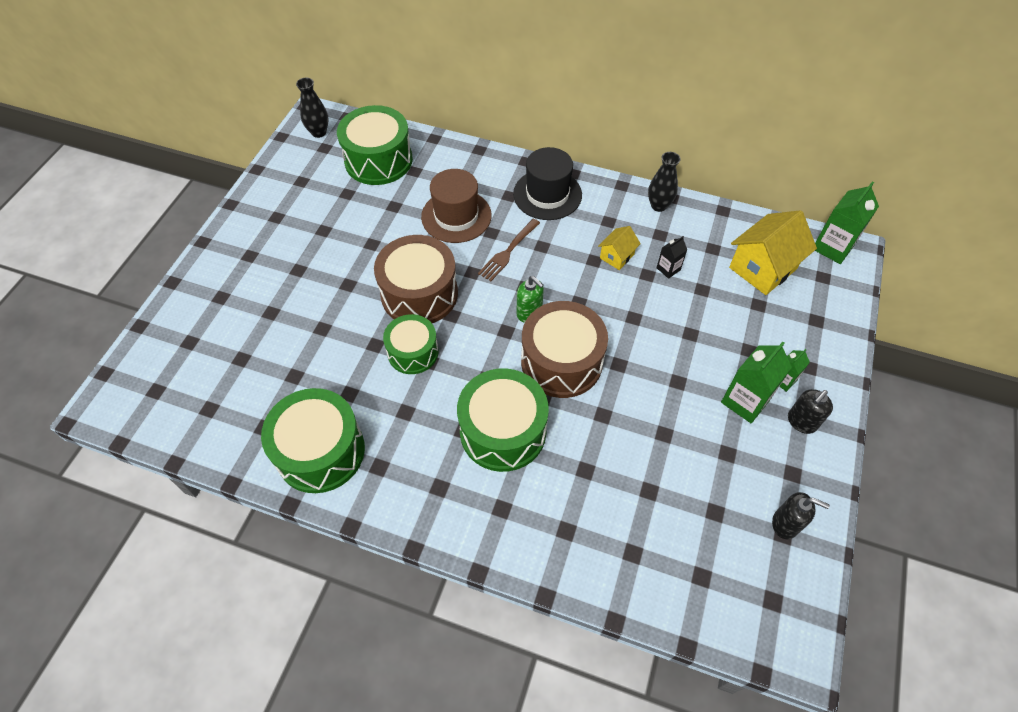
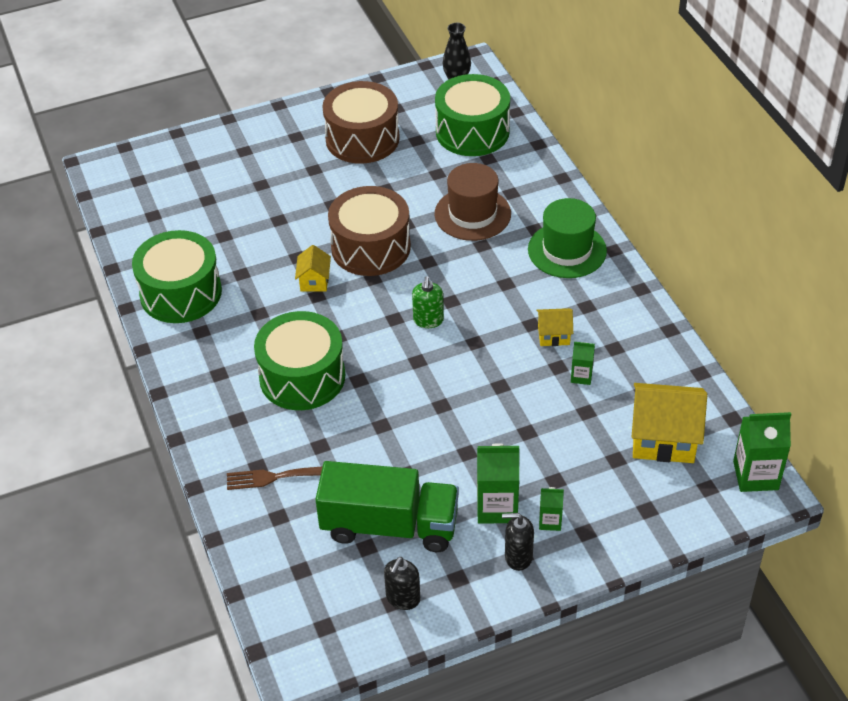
camera: 50 degrees right, 10 degrees down
green drum [383,314,439,374] -> yellow house [295,245,331,291]
brown fork [478,219,540,281] -> brown fork moved to [227,466,323,490]
black hat [513,147,582,220] -> green hat [528,198,607,278]
brown drum [521,301,608,398] -> brown drum moved to [322,81,400,164]
black vase [648,152,681,212] -> none
black carton [657,236,687,279] -> green carton [571,342,595,385]
black soap dispenser [772,492,830,539] -> black soap dispenser turned 45 degrees clockwise [384,557,420,610]
none -> green truck [315,461,459,552]

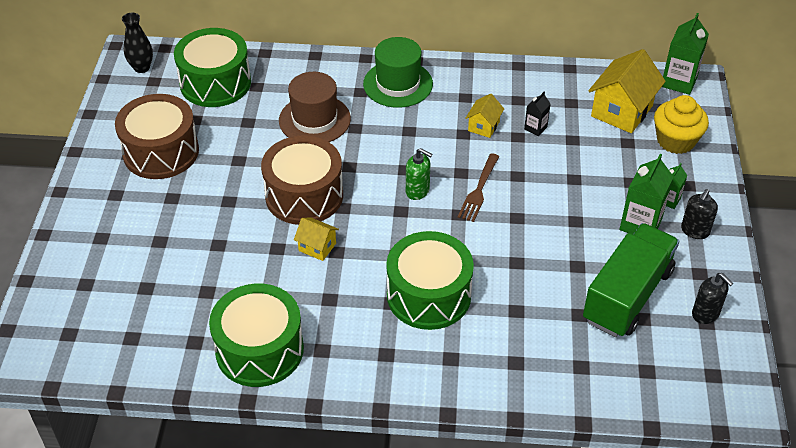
camera: 65 degrees left, 0 degrees up
brown fork [227,466,323,490] -> brown fork moved to [458,153,500,222]
green carton [571,342,595,385] -> black carton [524,92,550,136]
none -> yellow cupcake [654,95,709,154]

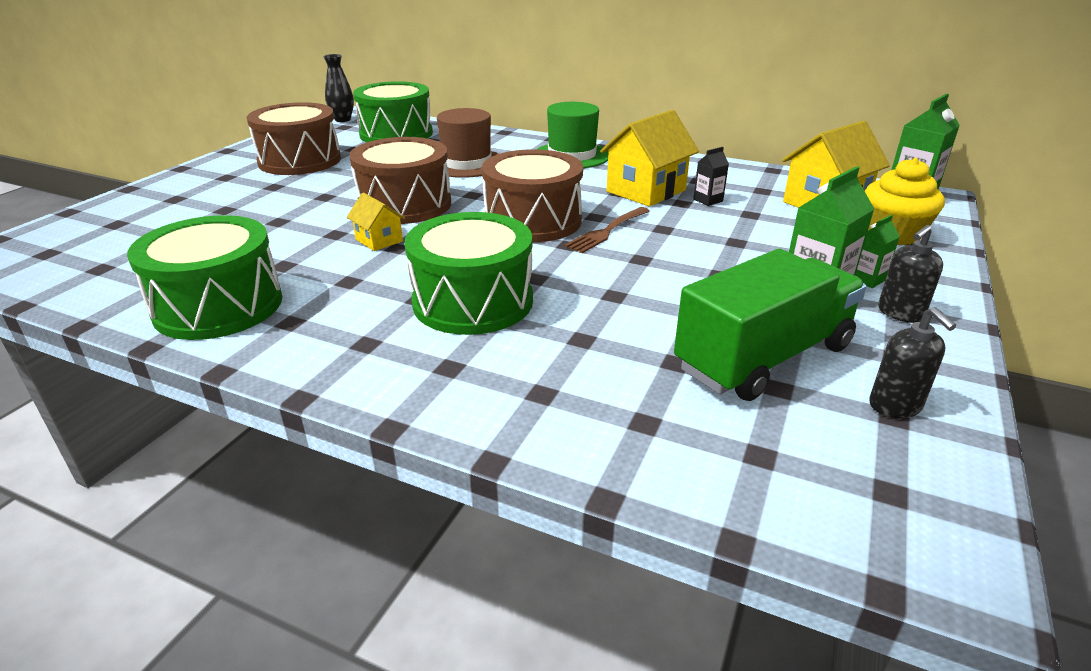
camera: 20 degrees right, 15 degrees down
green soap dispenser [406,148,432,200] -> brown drum [482,149,583,242]
yellow house [465,94,504,138] -> yellow house [600,110,699,207], size x1.91

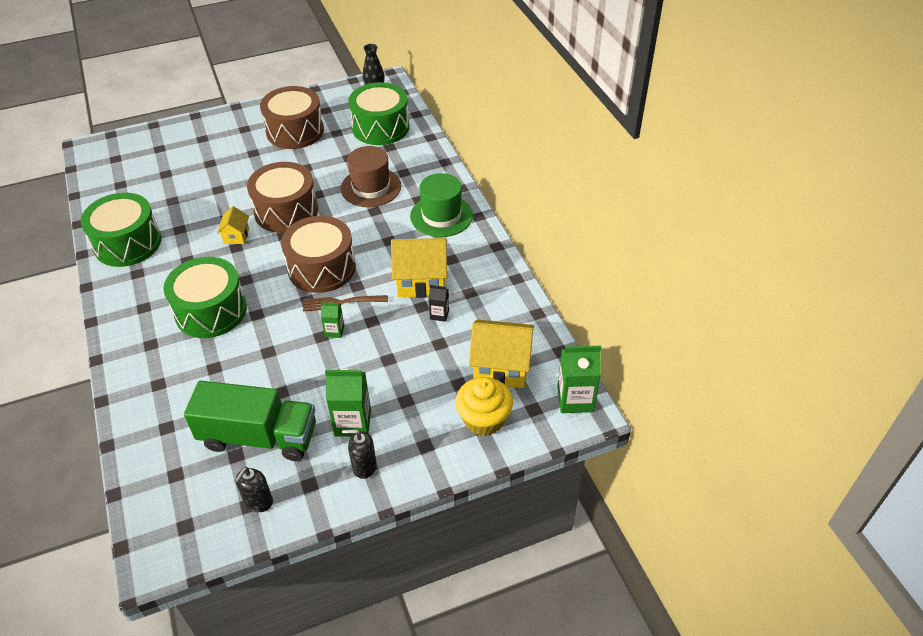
camera: 45 degrees right, 15 degrees up
green carton [855,215,900,288] -> green carton moved to [321,302,344,338]

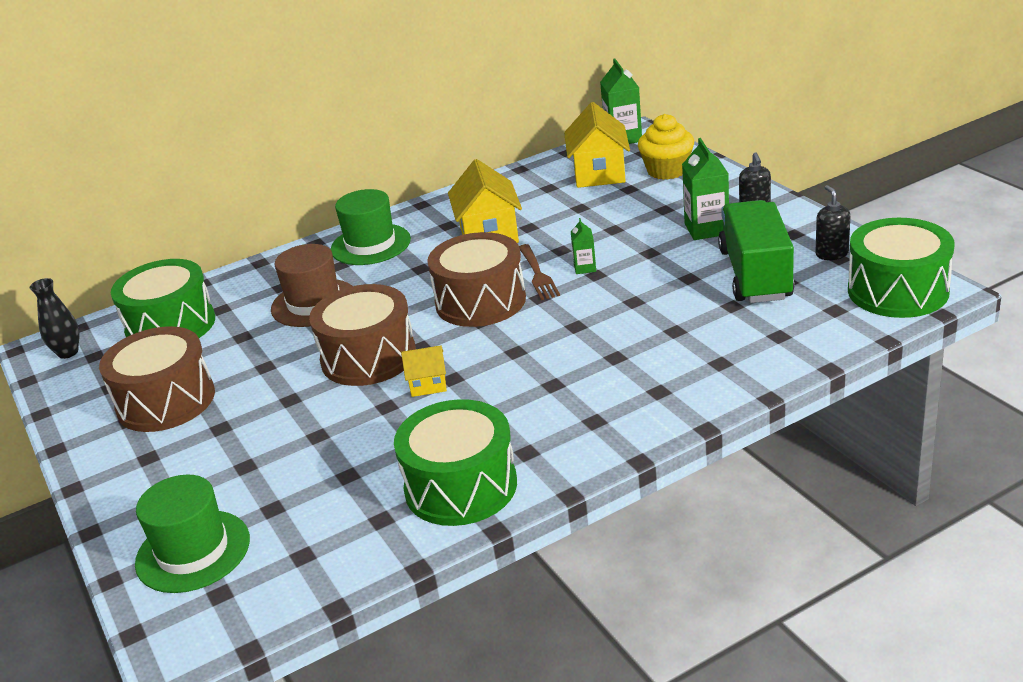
camera: 95 degrees left, 15 degrees down
green drum [163,257,247,338] -> green drum moved to [848,218,954,318]
black soap dispenser [235,467,273,512] -> black soap dispenser turned 120 degrees counterclockwise [816,185,850,260]
black carton [429,285,449,322] -> none
none -> green hat [135,475,250,593]

